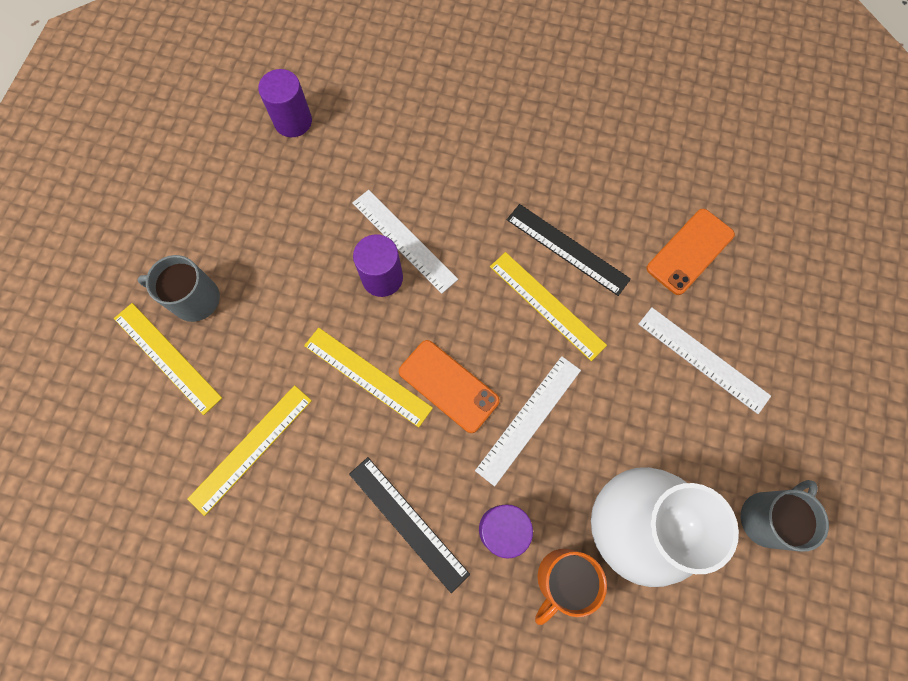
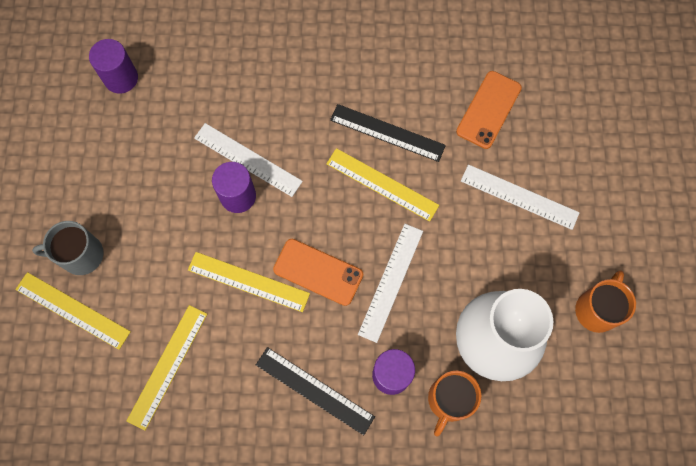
camera: 15 degrees left, 0 degrees up
grey mug [741,480,829,552] -> orange mug [575,270,636,333]

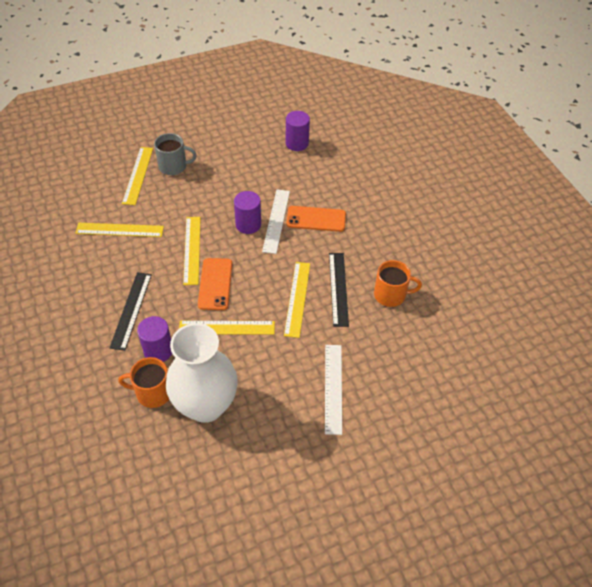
camera: 65 degrees right, 20 degrees down
grey mug [32,221,104,275] -> grey mug turned 120 degrees clockwise [154,133,197,175]
white ruler [358,224,423,343] -> yellow ruler [179,321,275,335]
orange phone [456,71,522,149] -> orange phone moved to [286,206,346,232]
orange mug [575,270,636,333] -> orange mug moved to [374,260,422,307]

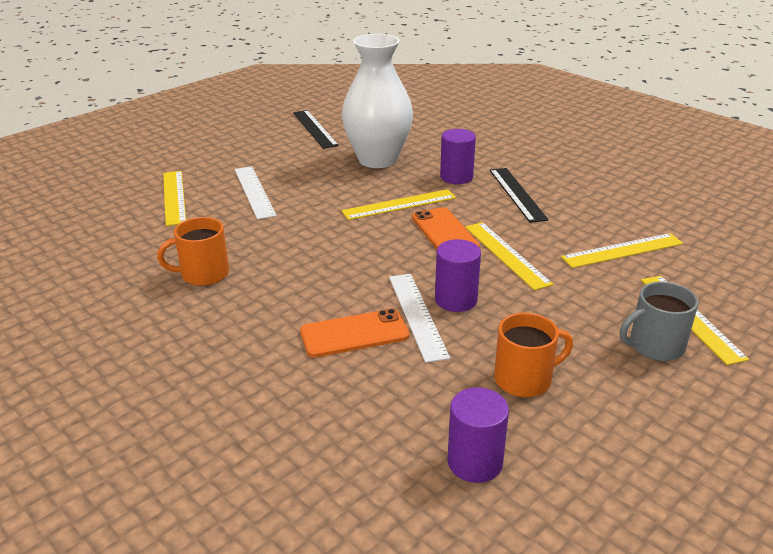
camera: 160 degrees right, 20 degrees down
orange mug [118,357,169,408] -> orange mug moved to [494,313,573,397]
yellow ruler [284,262,310,338] -> yellow ruler moved to [163,171,186,226]
black ruler [329,253,349,327] -> black ruler moved to [293,110,339,149]

